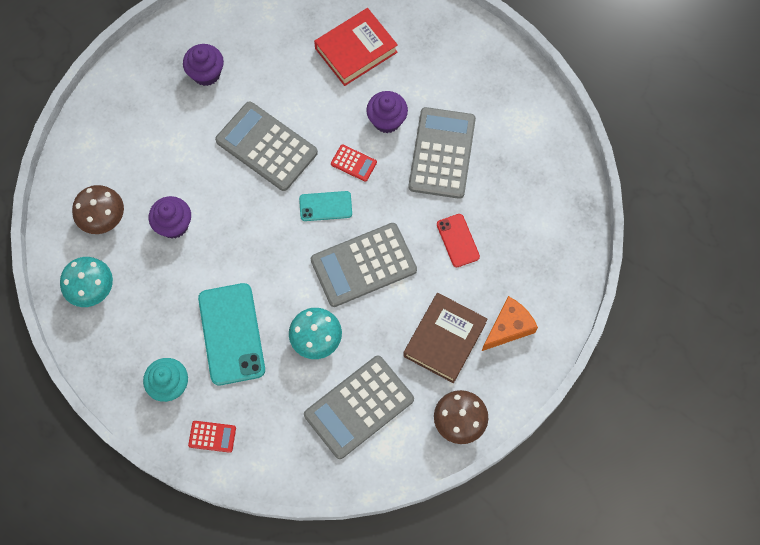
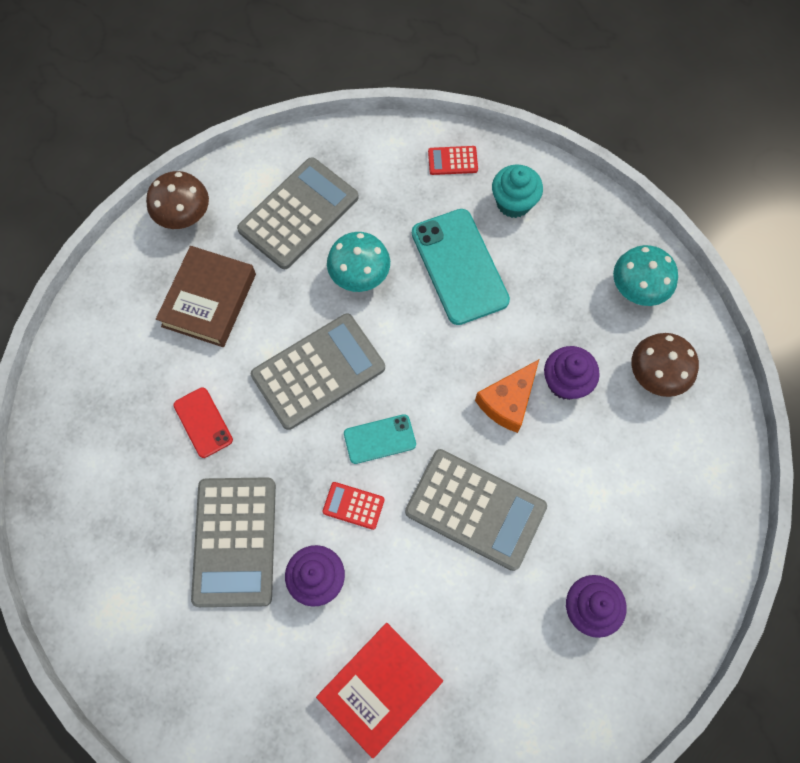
camera: 170 degrees right, 0 degrees up
orange cheese [482,296,538,351] -> orange cheese moved to [475,360,539,433]

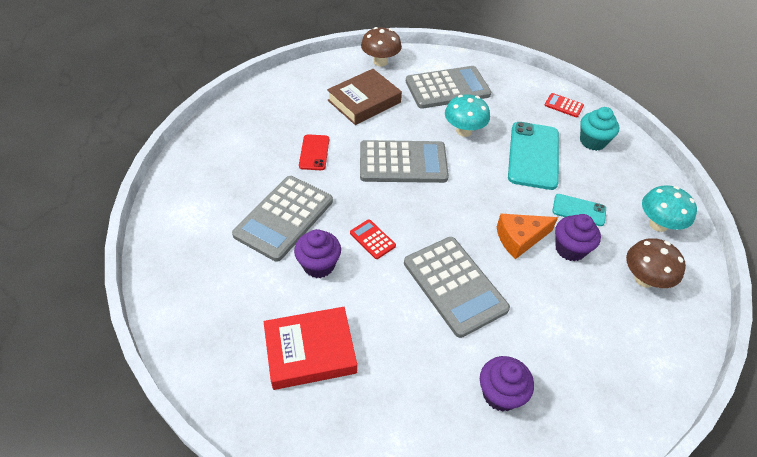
camera: 30 degrees right, 20 degrees down
turquoise phone [344,414,416,464] -> turquoise phone moved to [552,194,606,226]

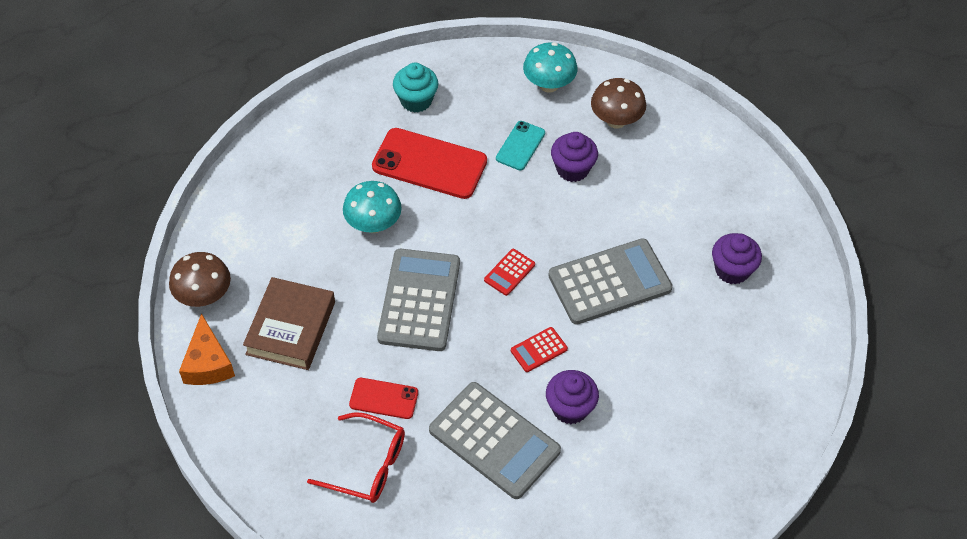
camera: 80 degrees left, 5 degrees up
red book [264,307,357,390] -> none
brown book [327,69,402,125] -> brown book turned 45 degrees clockwise [243,277,335,370]
grey calculator [406,66,491,109] -> none
orange cheese [497,214,558,259] -> orange cheese moved to [179,313,235,385]
turquoise phone [508,122,559,190] -> red phone [372,128,487,199]
red calculator [545,93,584,117] -> red calculator moved to [484,249,535,296]
none -> red glasses [307,412,405,503]

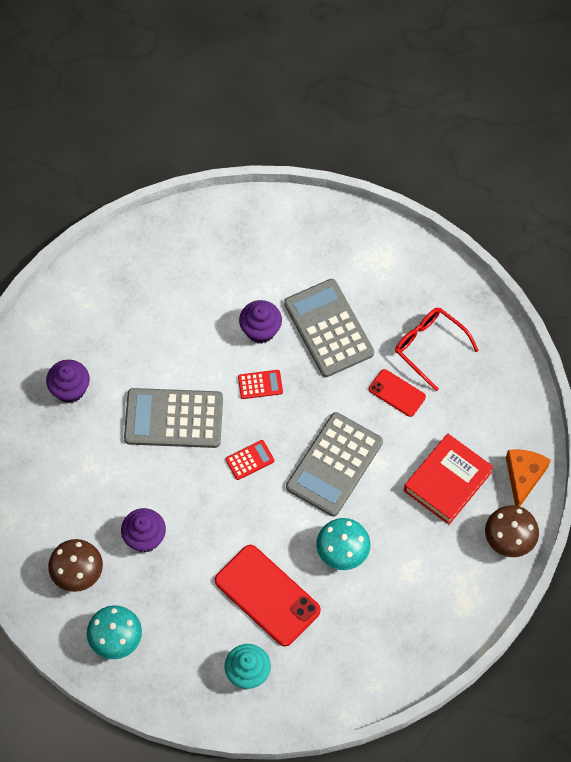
camera: 155 degrees left, 10 degrees up
brown book [243,277,335,370] -> red book [404,434,493,525]
turquoise phone [496,121,545,170] -> none

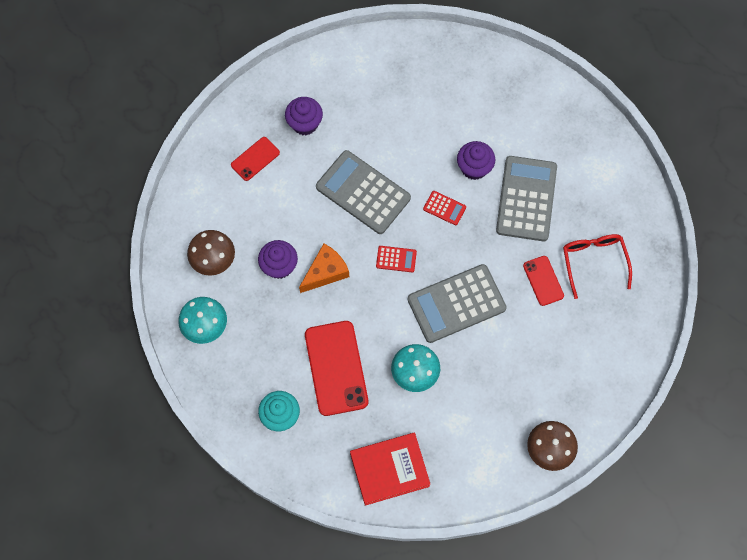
camera: 35 degrees right, 5 degrees up
red book [404,434,493,525] -> red book moved to [350,433,430,506]
orange cheese [506,449,551,507] -> orange cheese moved to [299,244,349,293]
none -> red phone [231,137,280,181]

